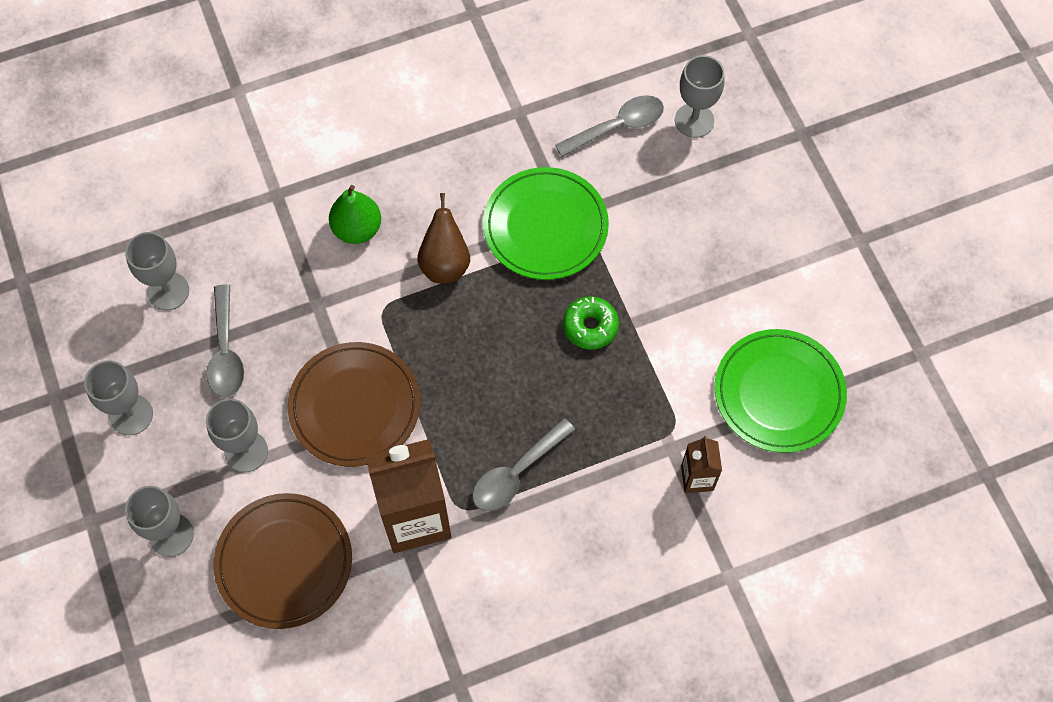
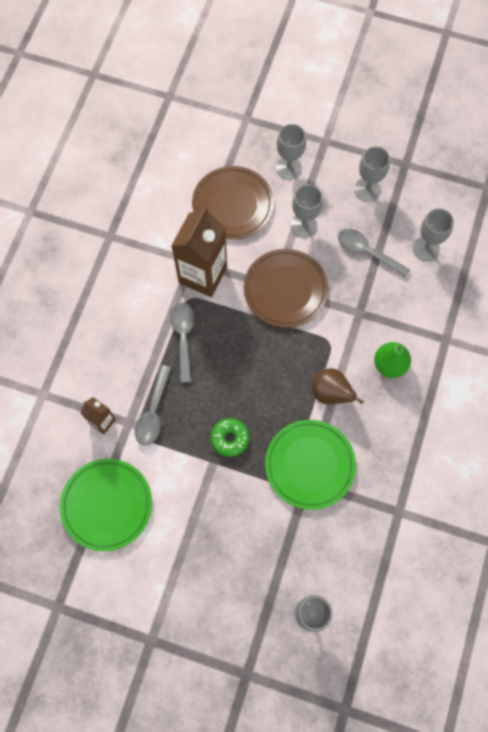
camera: 130 degrees right, 5 degrees up
grey spoon [555,95,664,157] -> grey spoon moved to [135,365,171,446]

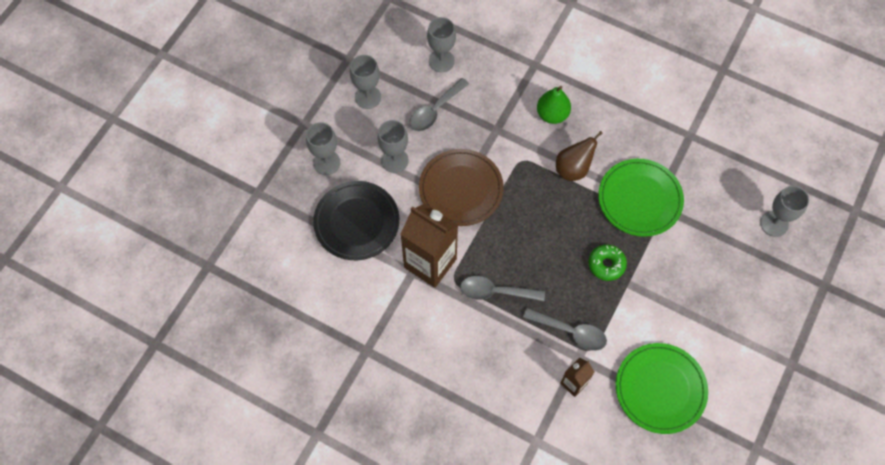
camera: 80 degrees left, 5 degrees down
brown plate [192,166,274,240] -> black plate [313,181,399,260]

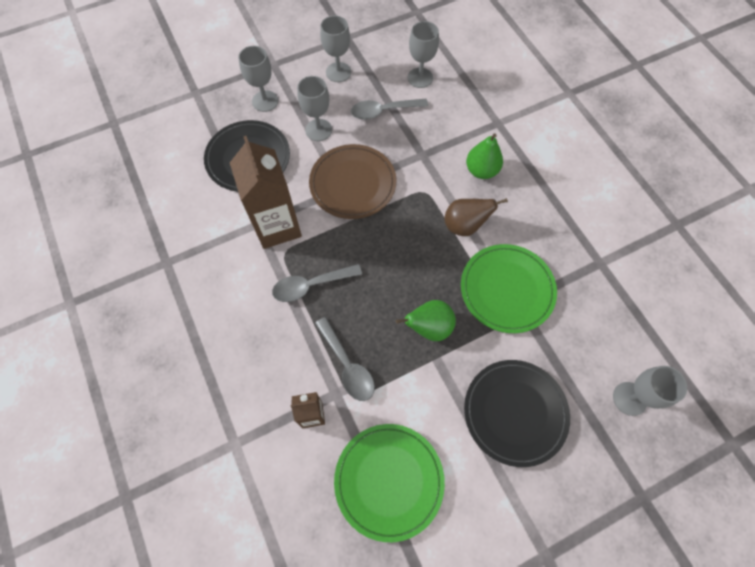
camera: 35 degrees right, 0 degrees up
grey spoon [460,276,545,301] -> grey spoon turned 60 degrees counterclockwise [272,264,362,302]
green donut [589,245,627,281] -> green pear [396,300,456,341]
none -> black plate [464,360,570,467]

